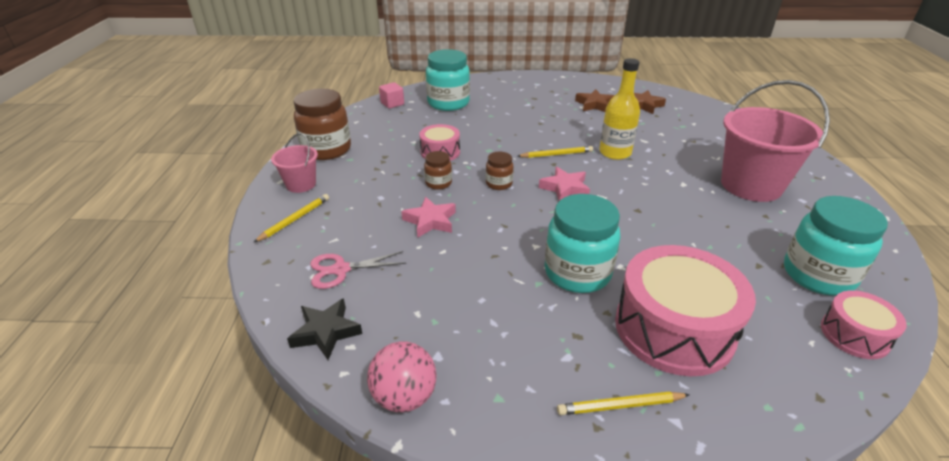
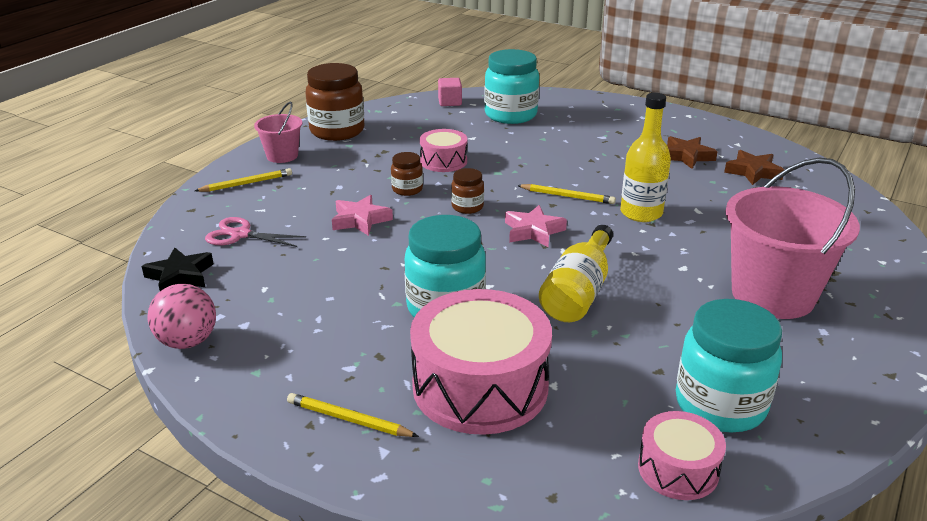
camera: 30 degrees right, 5 degrees down
none -> yellow bottle [539,225,613,322]

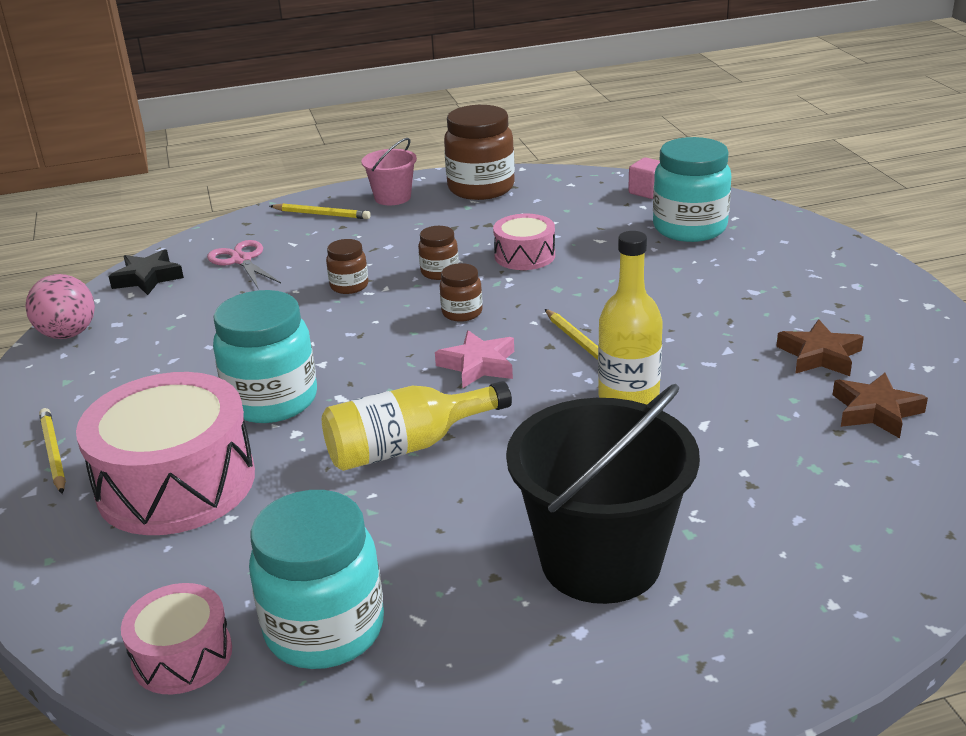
camera: 45 degrees right, 0 degrees up
pink star [332,195,393,236] -> brown jar [326,239,368,294]
pink bucket [725,158,860,319] -> black bucket [506,384,700,604]

